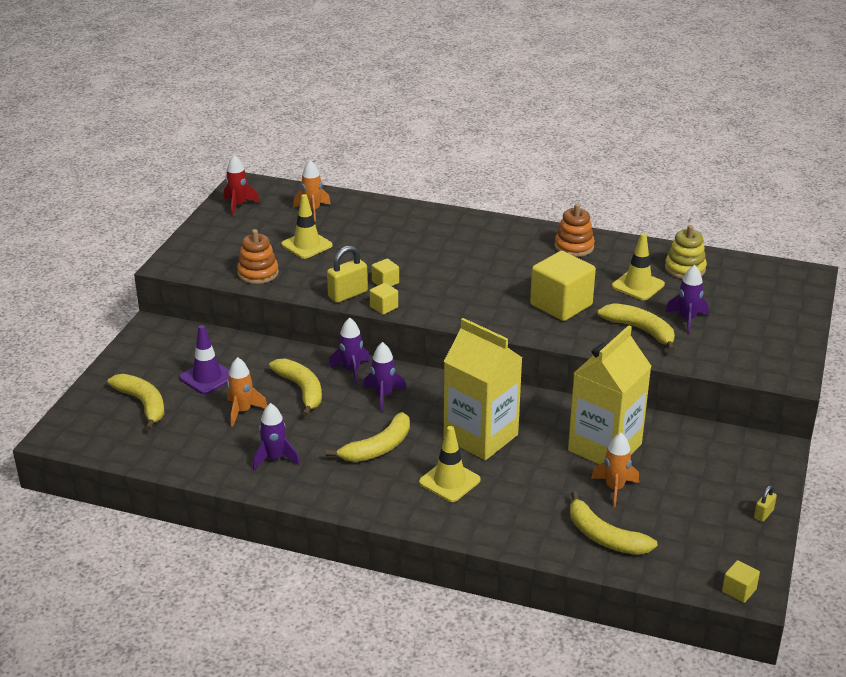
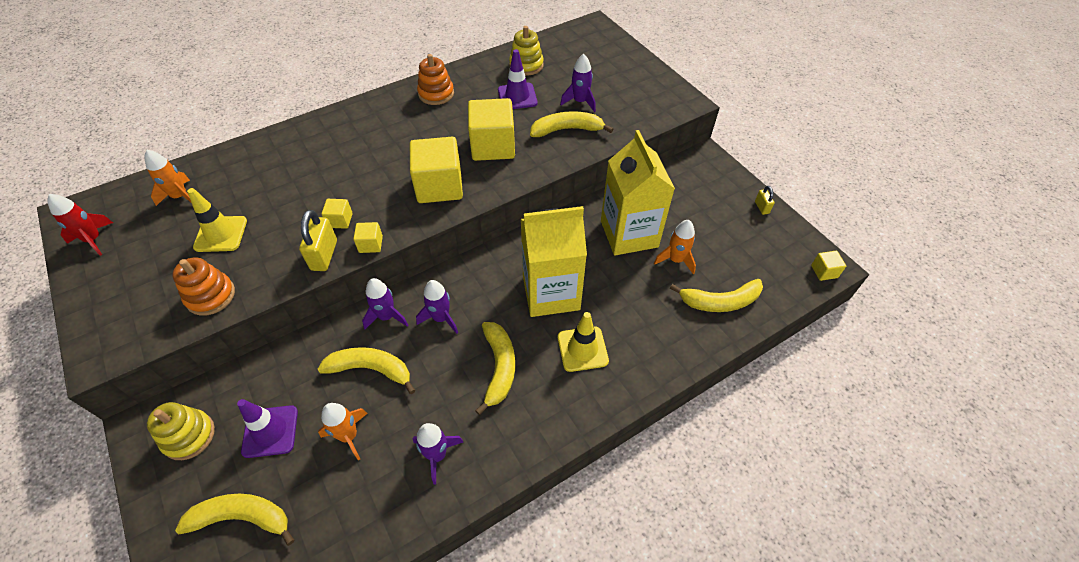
camera: 50 degrees left, 20 degrees up
yellow traffic cone [612,233,665,300] -> purple traffic cone [498,49,537,109]
none -> yellow stacking toy [147,402,215,460]
none -> yellow cube [410,137,463,203]

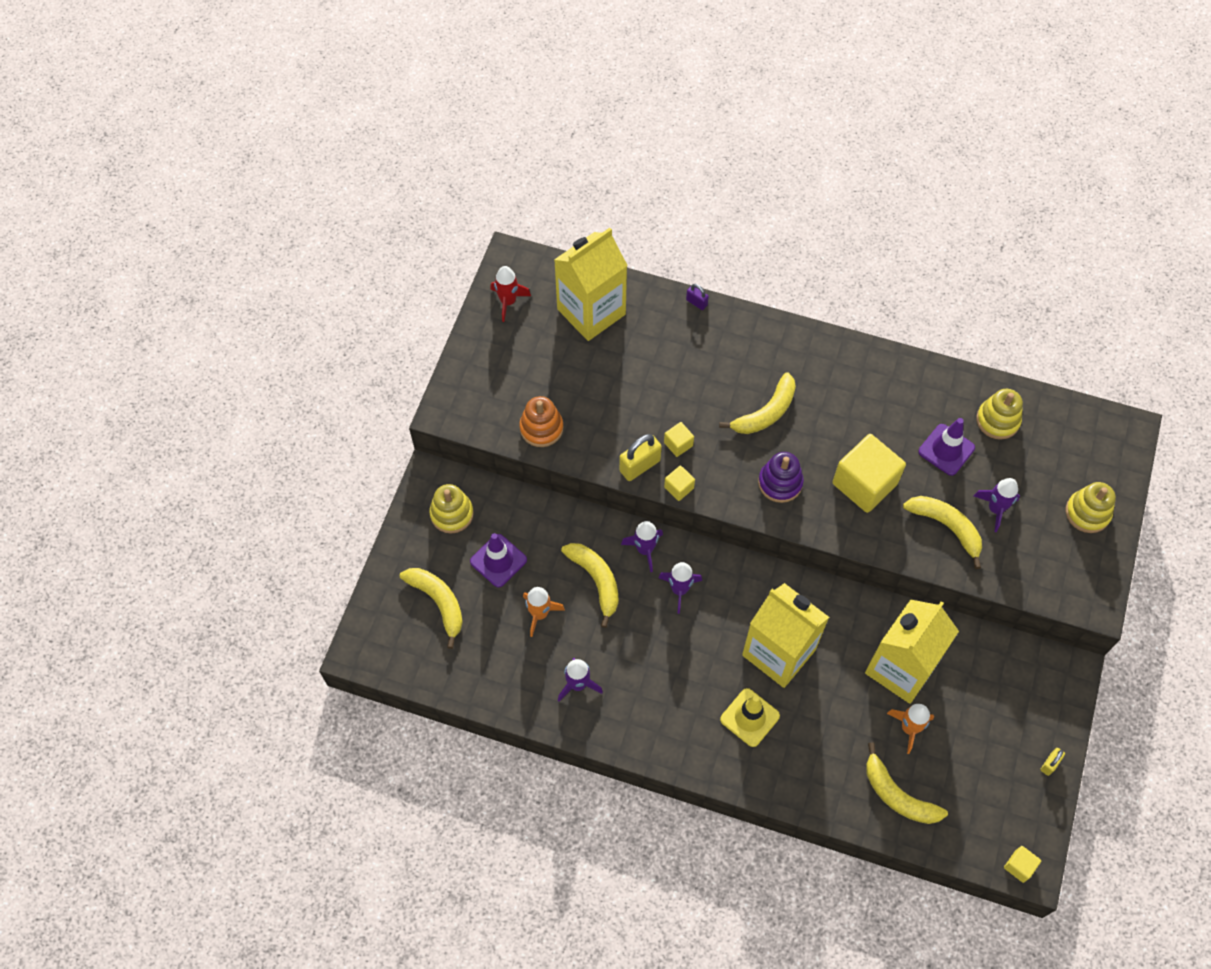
camera: 50 degrees right, 10 degrees up
orange rocket [144,150,191,206] -> yellow carton [554,228,628,341]
yellow traffic cone [187,188,247,252] -> none
yellow cube [410,137,463,203] -> purple stacking toy [758,452,804,503]
orange stacking toy [417,54,454,105] -> none
yellow banana [475,322,515,415] -> yellow banana moved to [719,372,796,434]
none -> purple padlock [686,284,709,310]
none -> yellow stacking toy [1066,482,1116,533]

